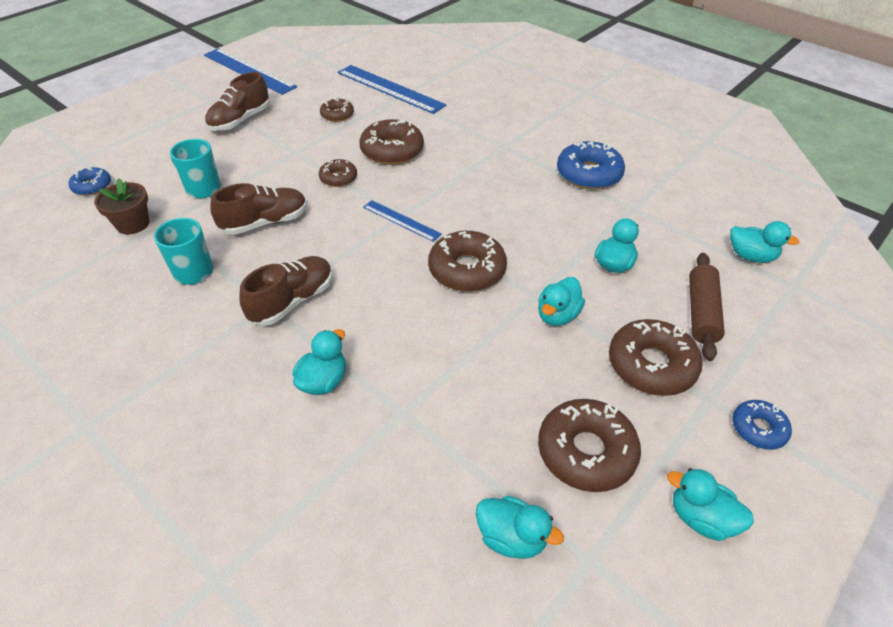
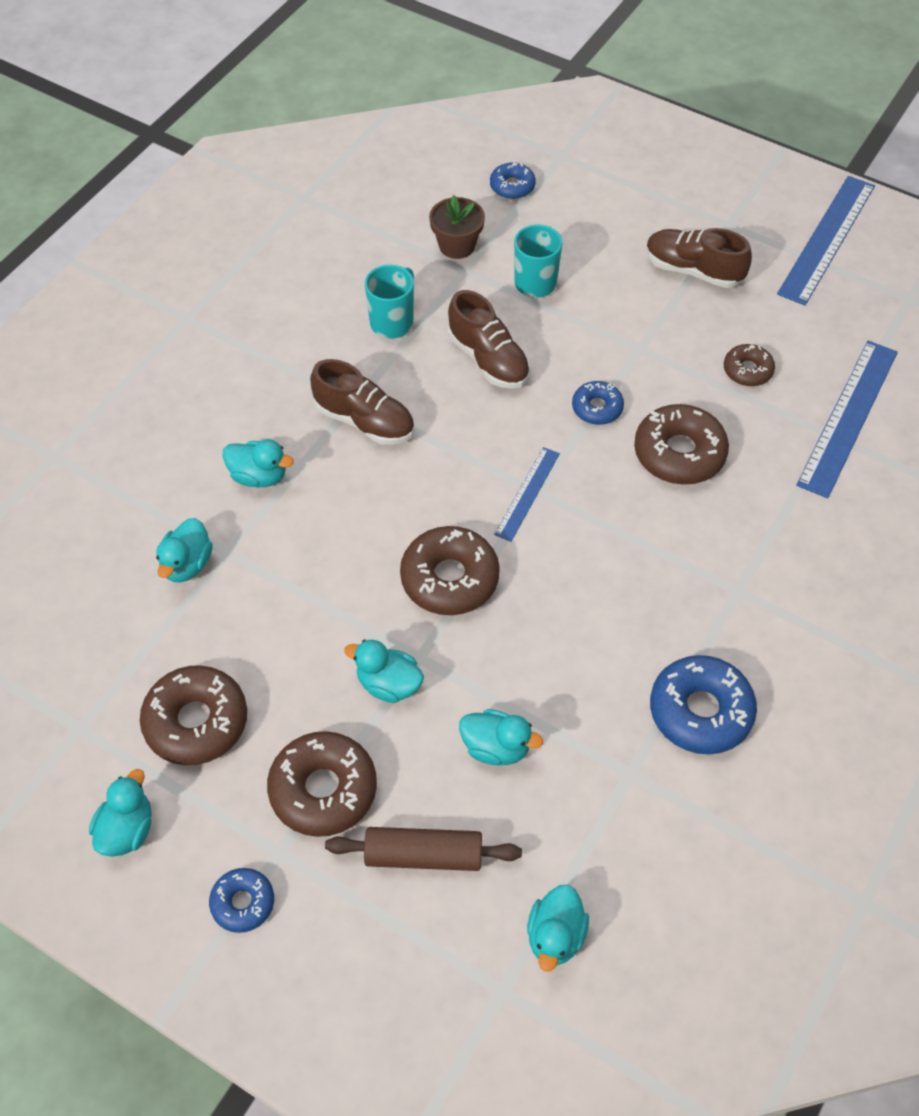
camera: 80 degrees right, 10 degrees up
brown donut [319,159,357,187] -> blue donut [572,381,624,425]
turquoise duck [476,496,564,559] -> turquoise duck moved to [156,518,213,582]

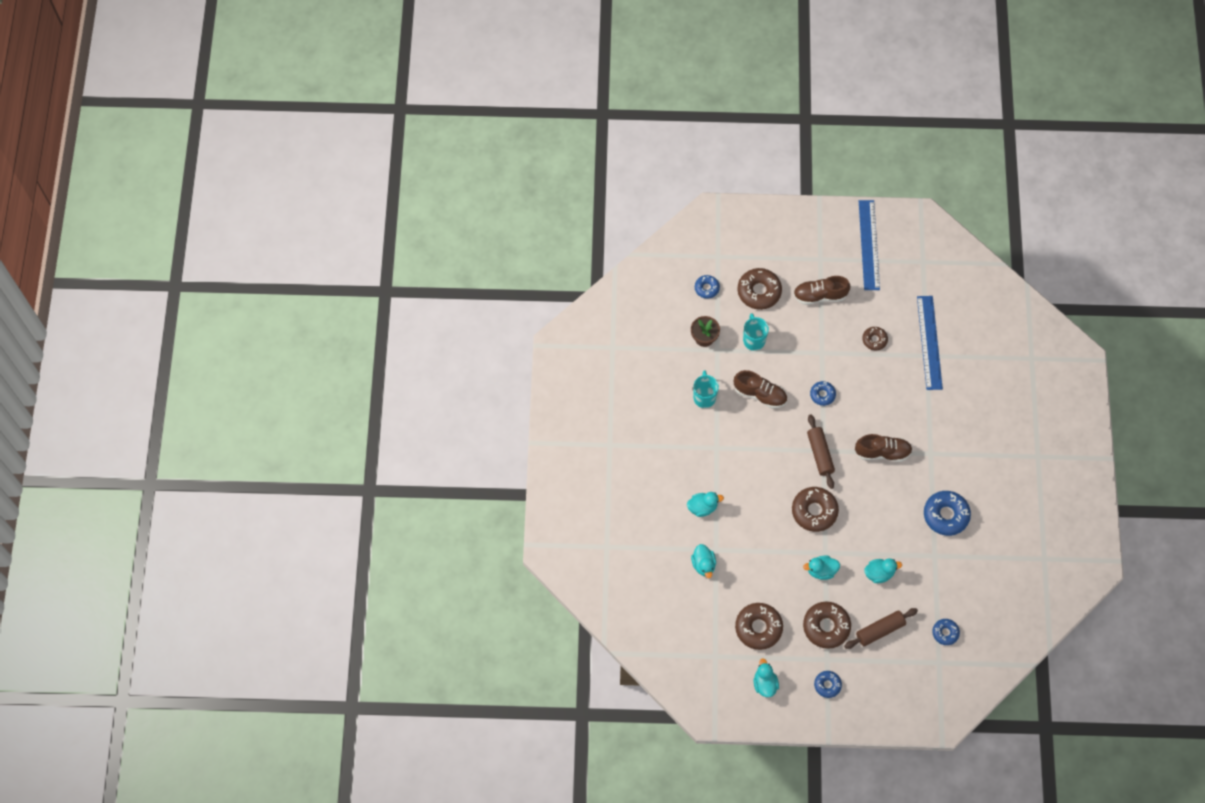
camera: 30 degrees left, 10 degrees up
brown shoe [310,359,414,445] -> brown shoe moved to [855,434,912,462]
blue ruler [494,447,560,541] -> brown rolling pin [807,414,835,489]
turquoise duck [527,885,589,972] -> blue donut [932,619,960,645]
brown donut [634,404,729,485] -> brown donut moved to [738,268,782,310]

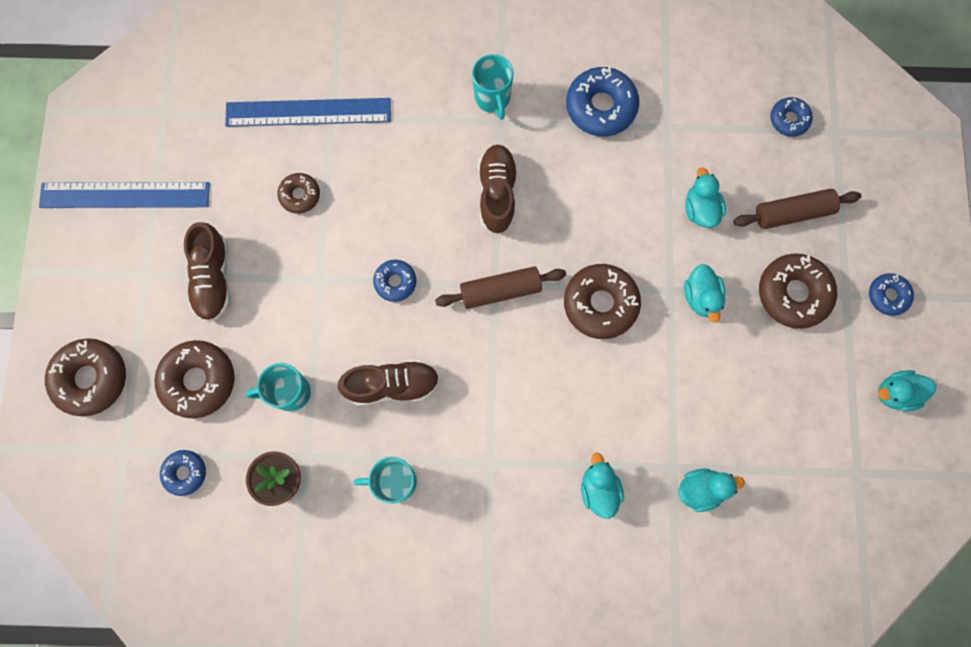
camera: 90 degrees left, 10 degrees up
brown shoe [734,370,787,409] -> brown shoe turned 60 degrees clockwise [338,359,440,406]
brown donut [735,603,783,650] -> brown donut moved to [45,338,126,417]
brown rolling pin [844,608,918,649] -> brown rolling pin turned 75 degrees counterclockwise [733,189,861,229]
none -> turquoise mug [472,54,514,120]

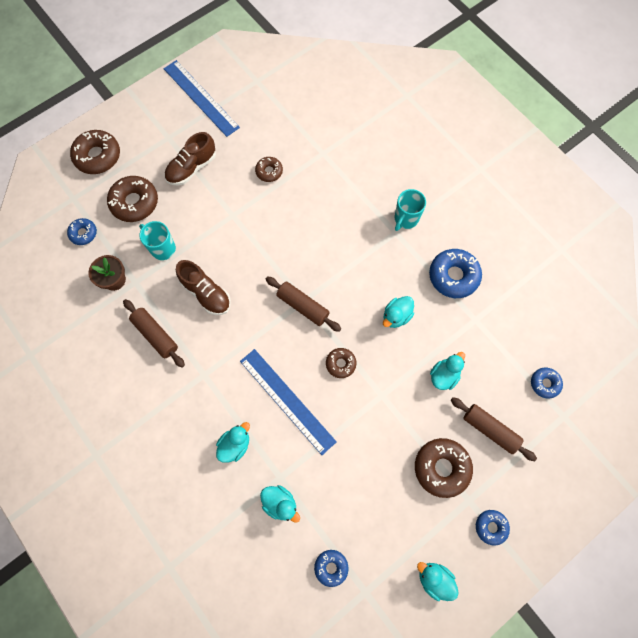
camera: 50 degrees right, 5 degrees down
blue ruler [225,98,391,127] -> blue ruler moved to [240,349,337,455]
turquoise mug [354,457,417,504] -> brown rolling pin [123,299,185,368]
blue donut [373,260,416,302] -> blue donut moved to [314,550,349,587]
brown shoe [478,144,517,234] -> none
brown donut [564,264,641,339] -> brown donut [326,348,357,378], size x0.57
turquoise duck [684,264,725,323] -> turquoise duck moved to [383,296,414,328]

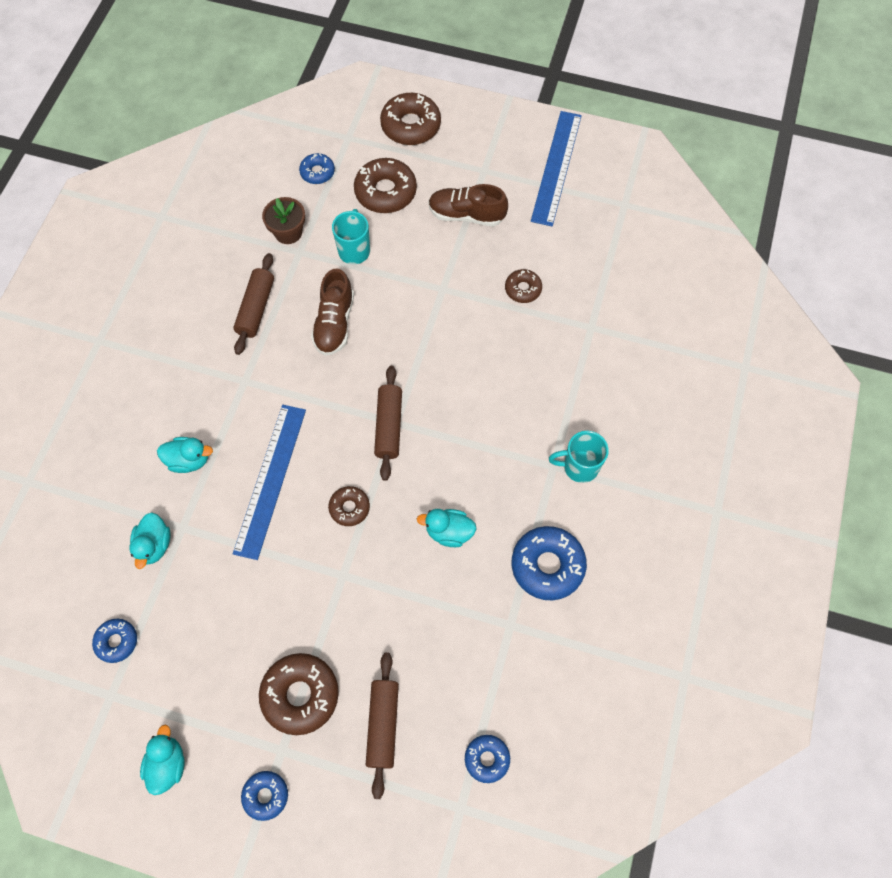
camera: 55 degrees right, 5 degrees down
turquoise duck [430,352,465,390] -> none

